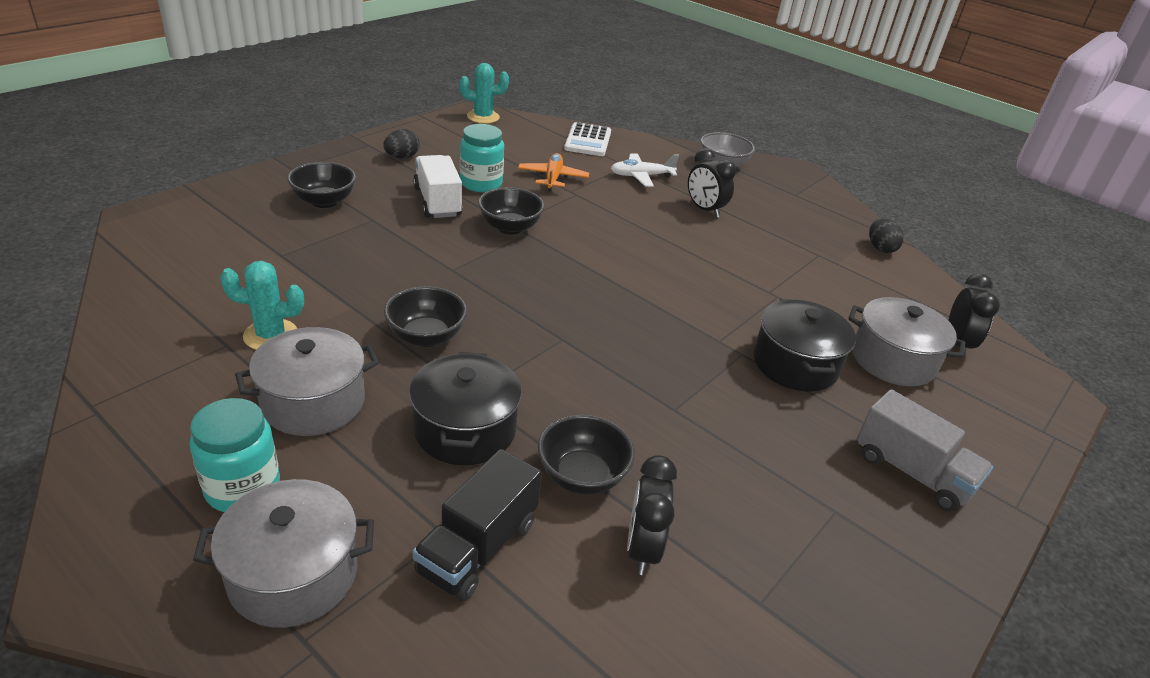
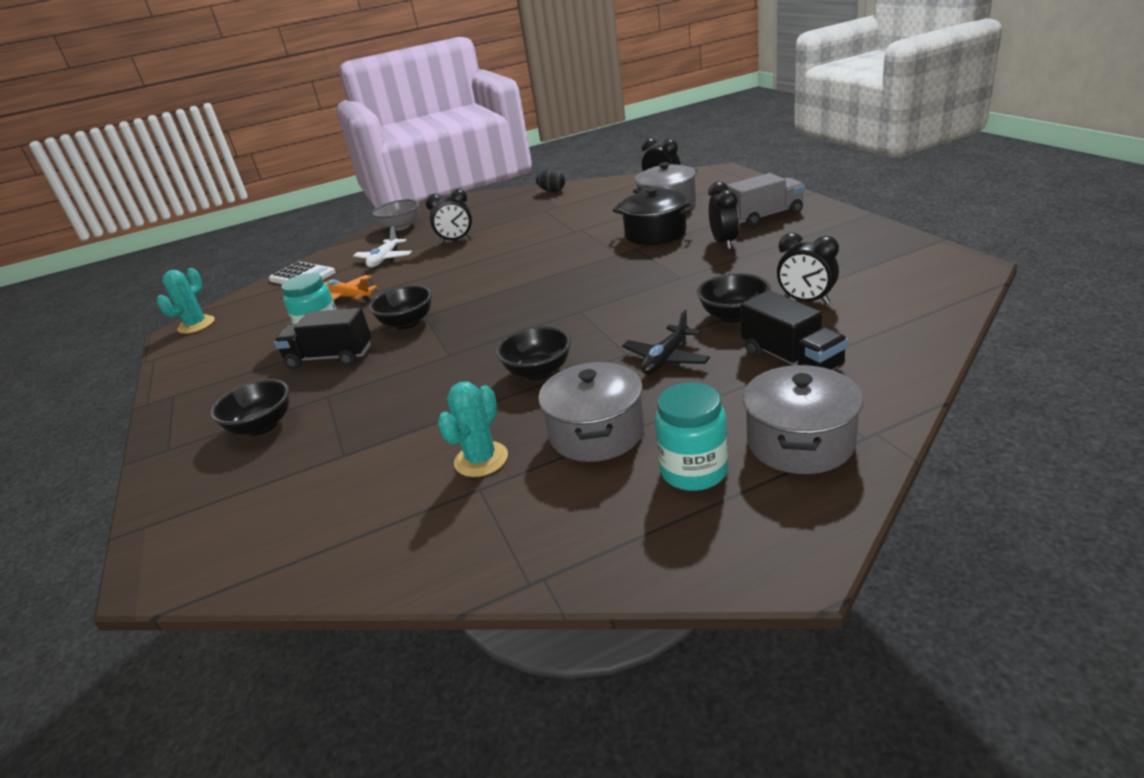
camera: 55 degrees left, 5 degrees down
black egg [383,129,420,159] -> none
black pot [409,352,522,465] -> black plane [622,309,710,375]
white truck [413,155,462,218] -> black truck [274,308,371,369]
none -> black clock [708,181,739,249]

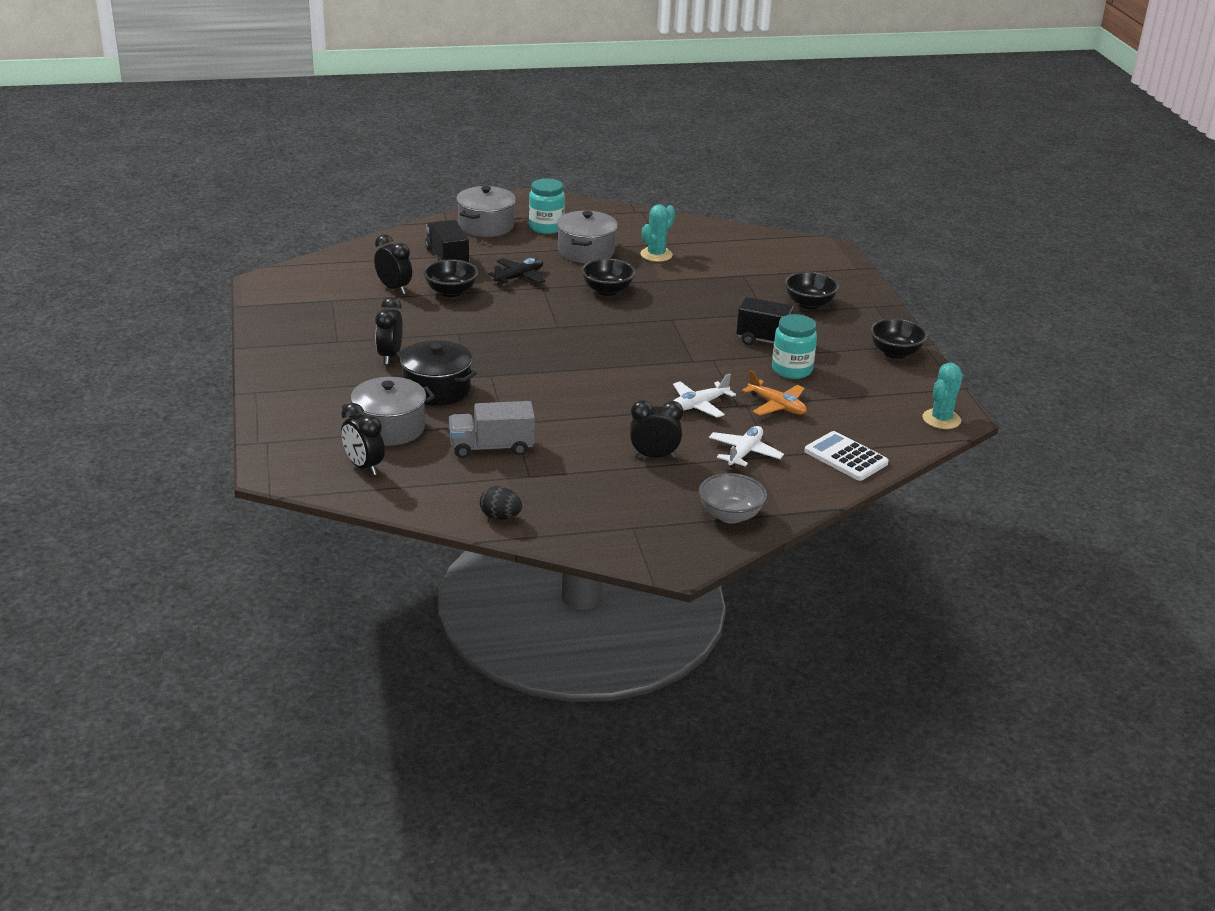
camera: 175 degrees left, 0 degrees up
black bowl [369,285,432,329] -> black bowl moved to [870,318,928,359]
grey truck [727,173,805,226] -> grey truck moved to [449,401,535,458]
none -> white plane [673,374,736,418]

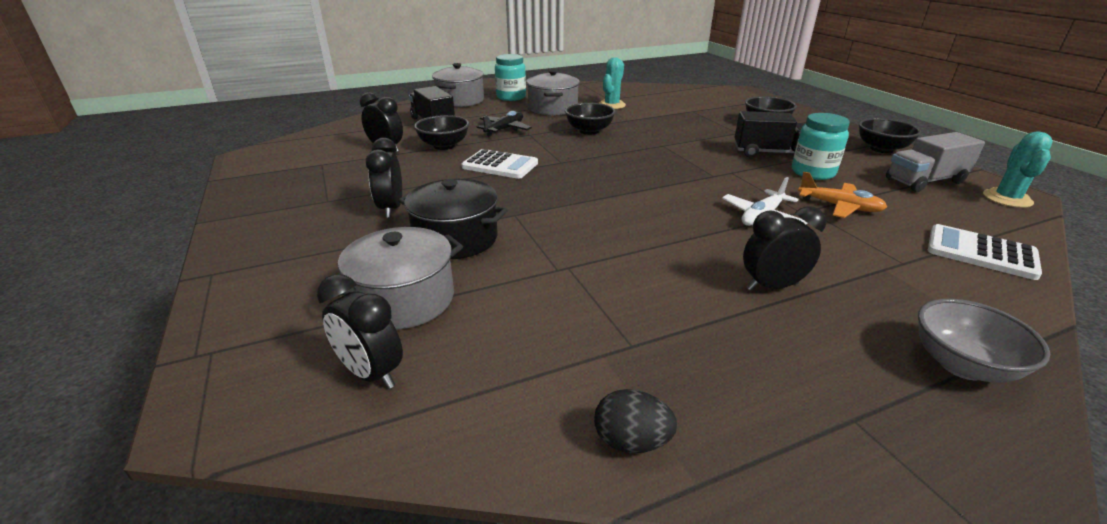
camera: 10 degrees left, 0 degrees up
grey truck [449,401,535,458] -> grey truck moved to [886,132,985,192]
white plane [709,426,784,469] -> none
none -> white calculator [462,149,538,179]

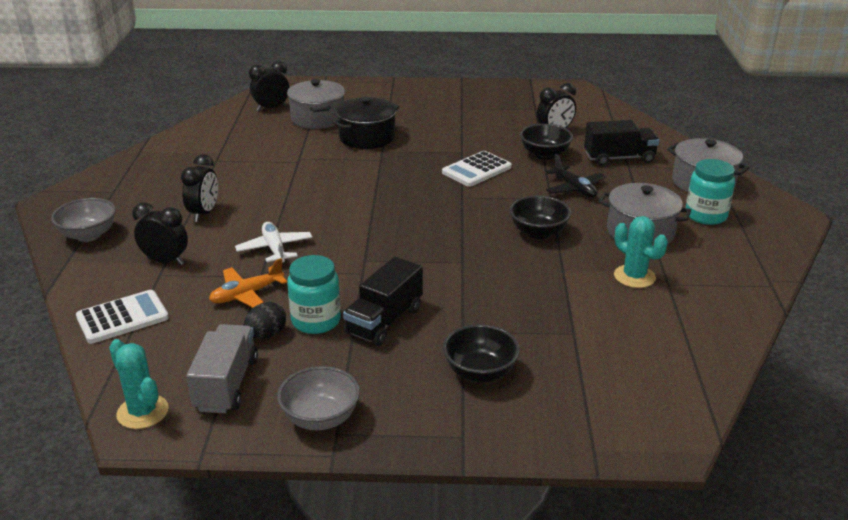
camera: 115 degrees right, 0 degrees up
black clock [366,138,402,218] -> black clock moved to [132,202,188,265]
black egg [594,389,677,453] -> black egg moved to [244,302,286,339]
black bowl [859,118,921,153] -> grey bowl [277,366,360,430]

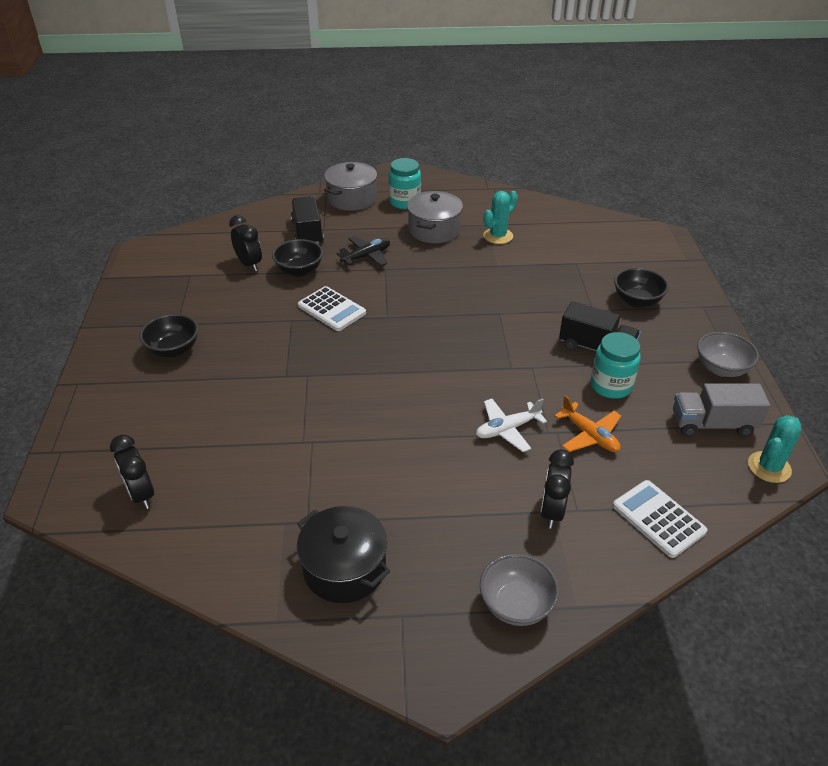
camera: 95 degrees left, 10 degrees up
black clock [181,154,218,222] -> none
black egg [244,302,286,339] -> none
grey pot [287,79,345,129] -> none
black pot [332,97,399,149] -> black pot moved to [297,506,390,603]
black bowl [509,195,571,239] -> black bowl moved to [139,314,198,357]

